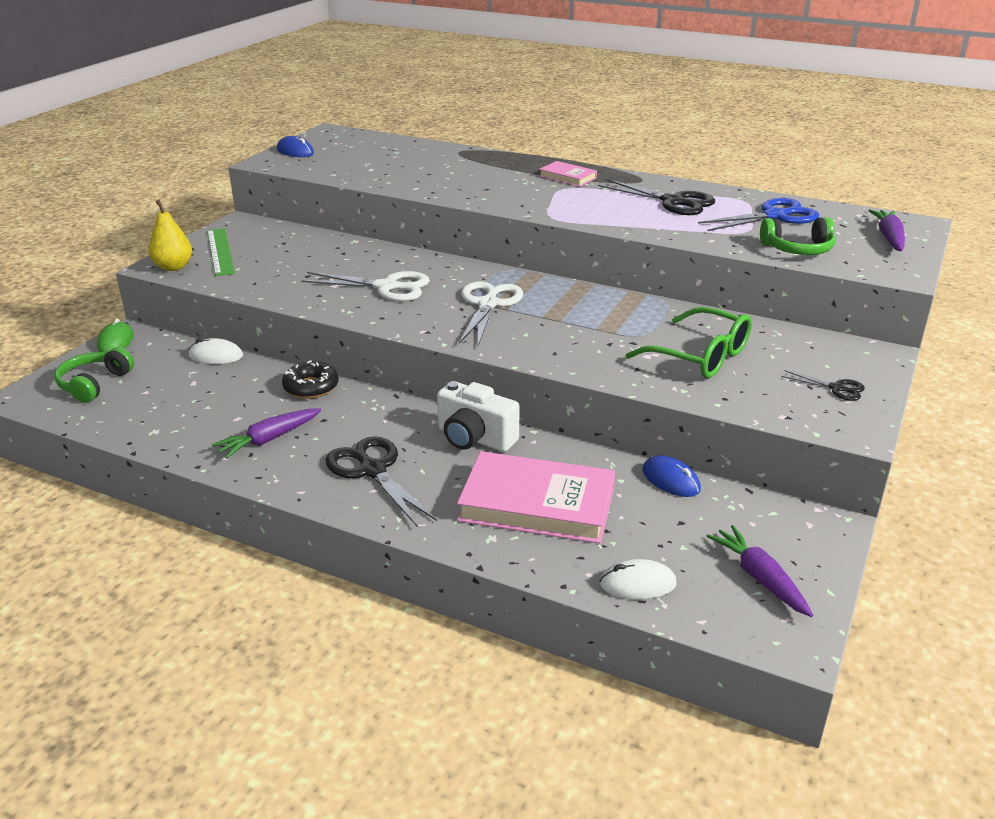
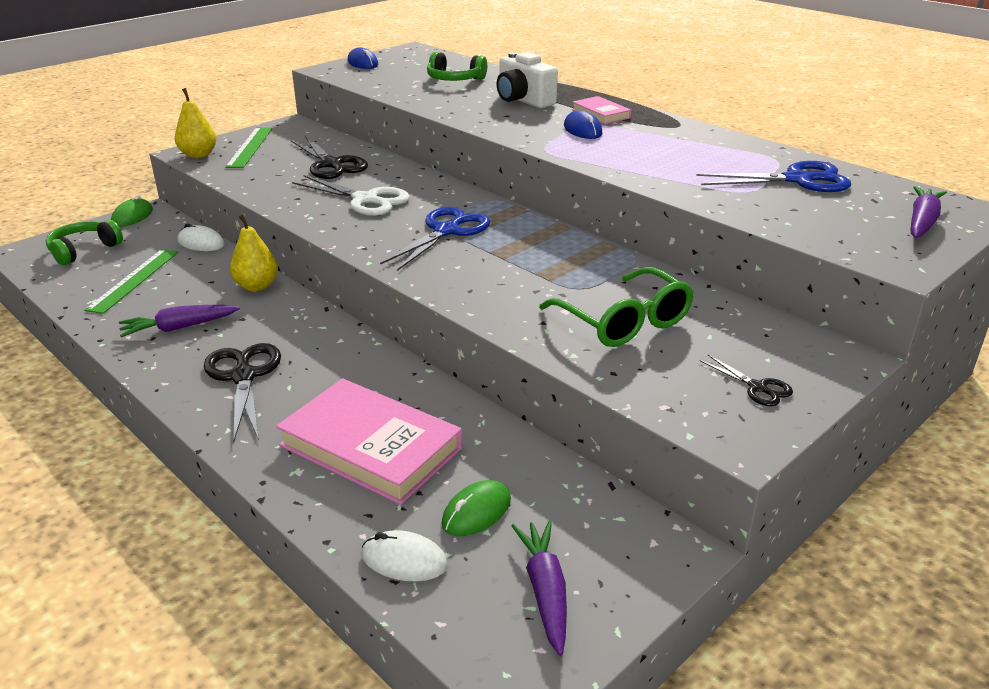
camera: 20 degrees right, 0 degrees up
black donut [282,360,339,399] -> yellow pear [230,214,278,291]
white camera [437,381,520,452] -> white camera moved to [496,52,558,108]
white scissors [459,281,523,346] -> blue scissors [380,207,491,271]
black scissors [598,179,715,215] -> black scissors moved to [291,136,368,179]
blue mouse [642,455,701,497] -> blue mouse moved to [564,110,602,139]
green headphones [760,217,836,255] -> green headphones moved to [427,52,487,81]
none -> green ruler [84,249,179,314]
none -> green mouse [442,480,511,536]

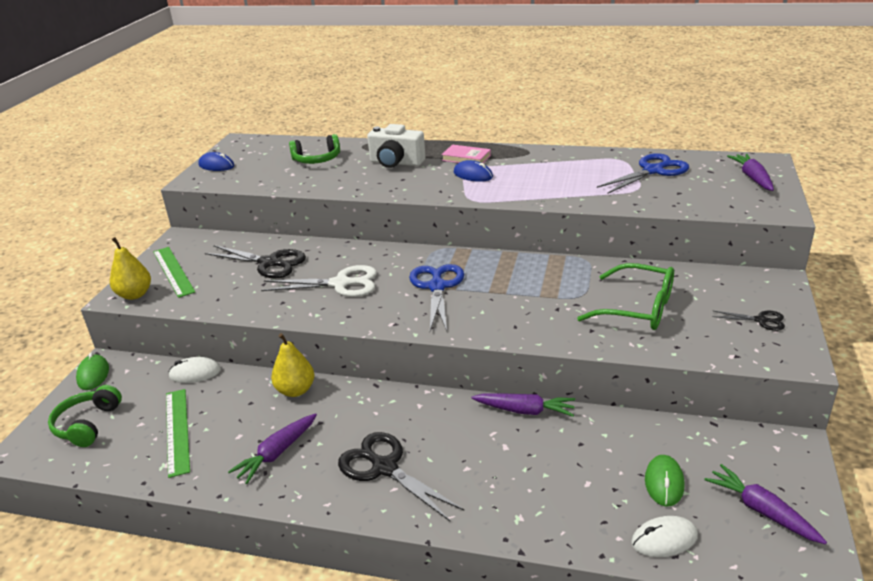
camera: 30 degrees left, 0 degrees up
pink book [276,378,462,505] -> none
none -> purple carrot [471,393,575,417]

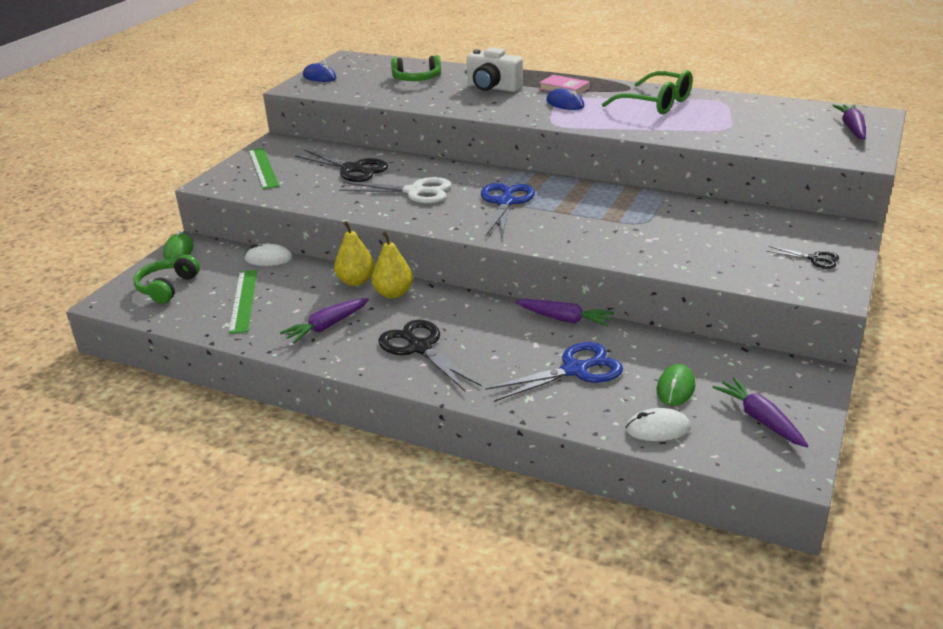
camera: 10 degrees right, 0 degrees up
yellow pear [110,237,151,300] -> yellow pear moved to [372,231,413,299]
green glasses [577,263,674,330] -> green glasses moved to [602,70,693,115]
blue scissors [597,153,689,194] -> blue scissors moved to [485,342,623,402]

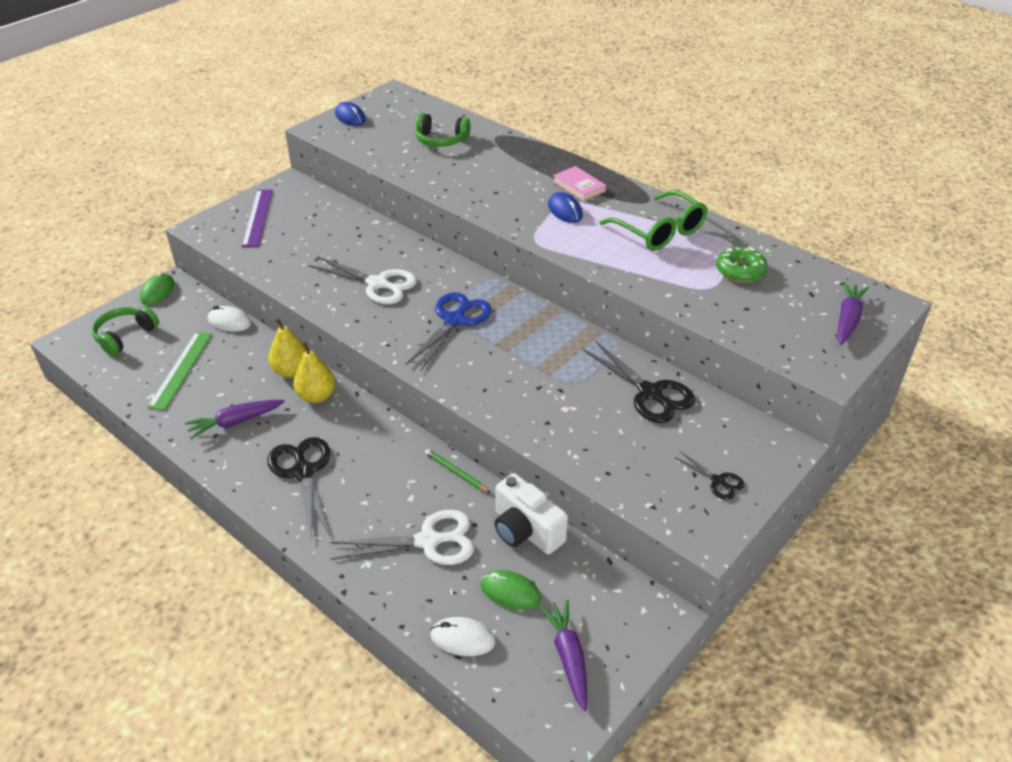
camera: 15 degrees right, 10 degrees up
green ruler [248,148,279,189] -> purple ruler [242,189,273,247]
black scissors [295,149,388,182] -> black scissors moved to [583,341,695,423]
white camera [467,47,523,92] -> white camera moved to [494,473,568,554]
blue scissors [485,342,623,402] -> white scissors [330,510,474,565]
purple carrot [515,299,614,327] -> green pencil [425,449,491,493]
green mouse [657,364,695,406] -> green mouse turned 75 degrees clockwise [481,570,541,610]
none -> green donut [716,246,768,283]

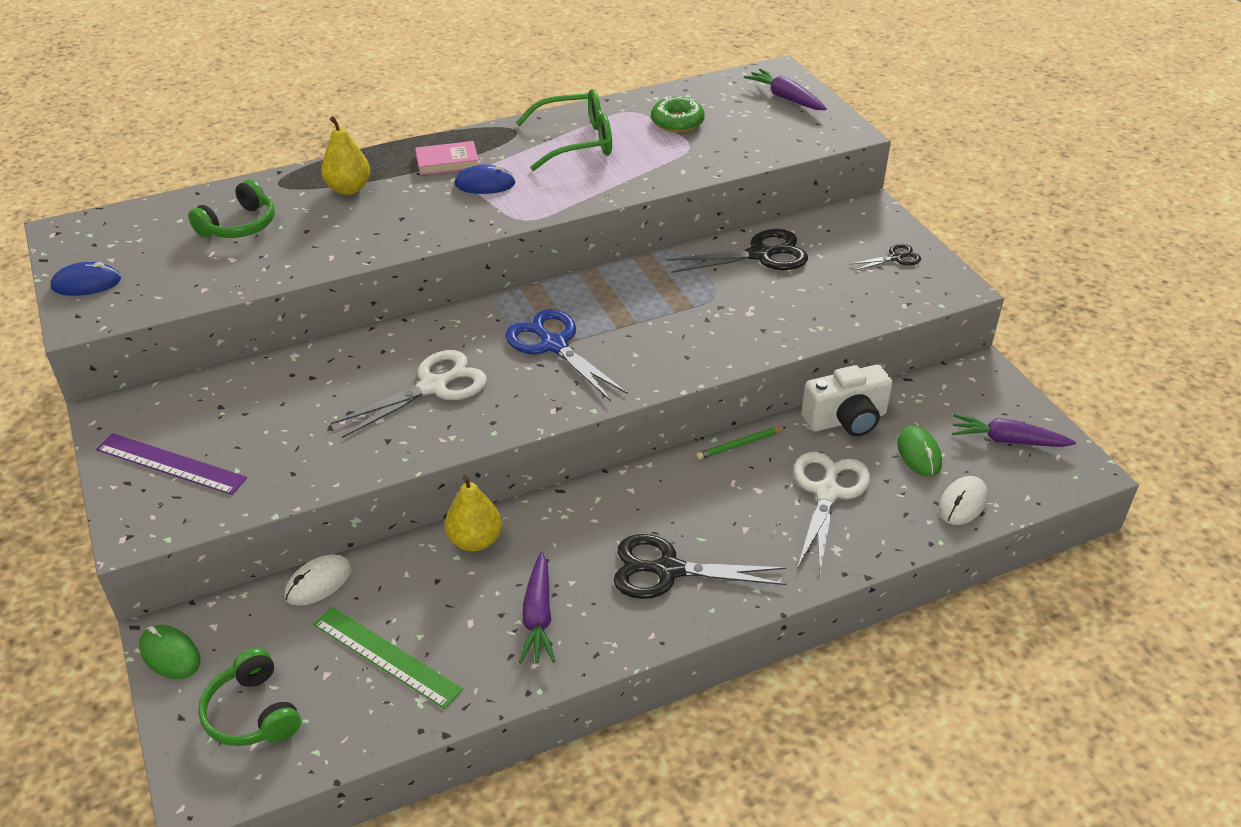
camera: 65 degrees left, 0 degrees up
yellow pear [293,341,335,403] -> yellow pear moved to [321,116,370,195]
green mouse [481,570,541,610] -> green mouse turned 60 degrees counterclockwise [897,426,942,477]

